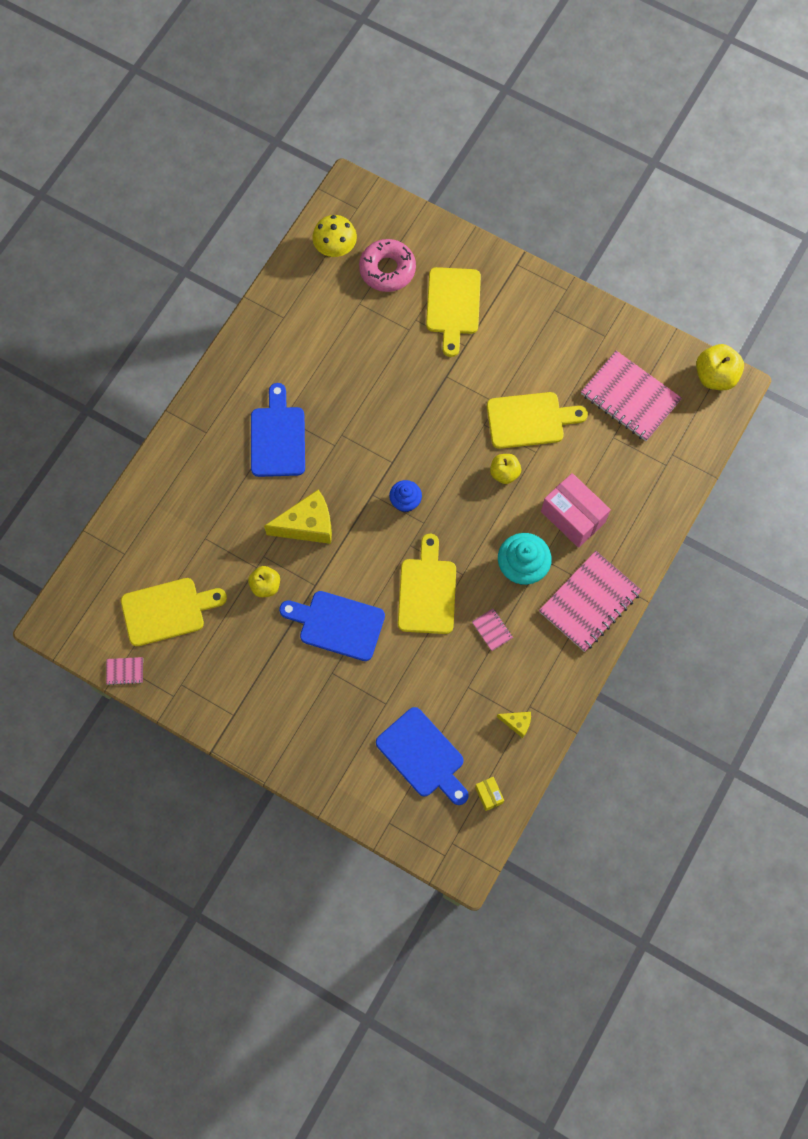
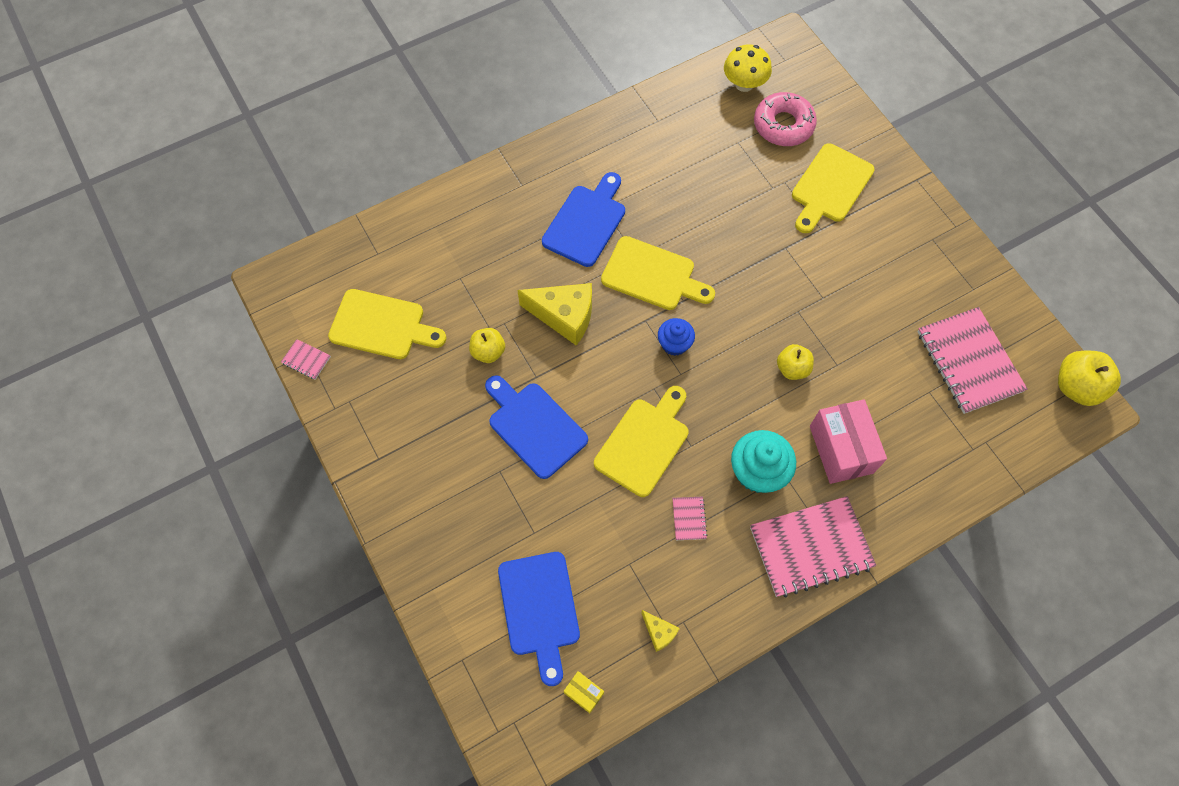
camera: 30 degrees right, 5 degrees down
yellow box [475,777,504,811] -> yellow box turned 60 degrees counterclockwise [564,671,604,713]
yellow cutting board [487,392,588,449] -> yellow cutting board moved to [601,236,715,310]

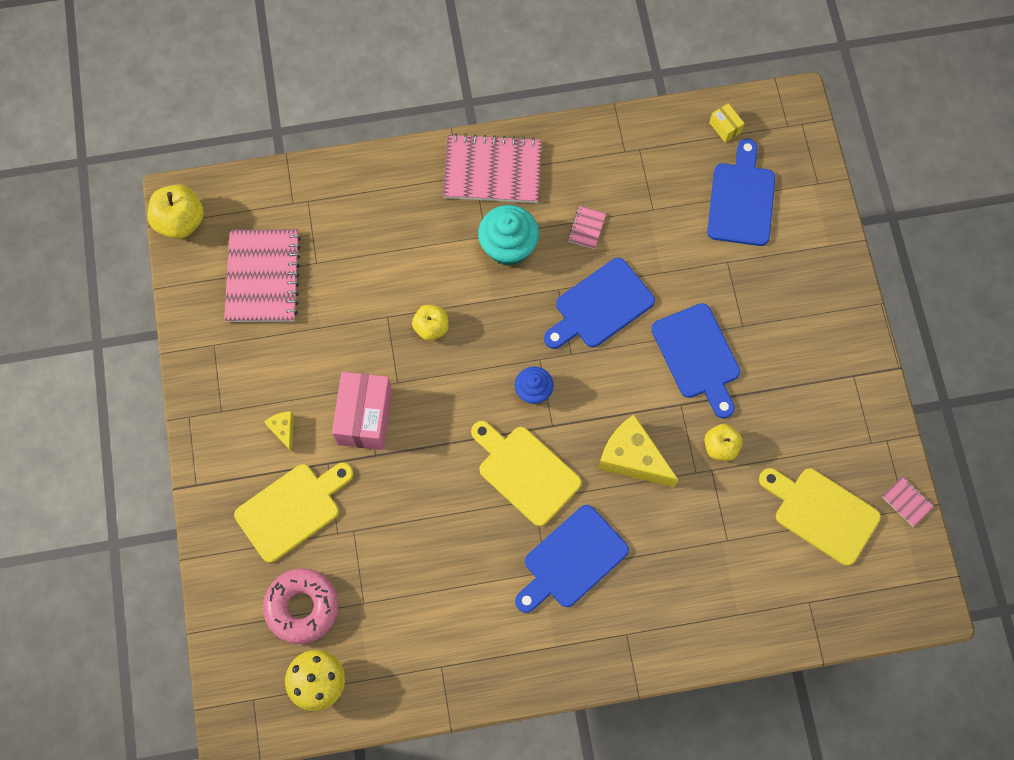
camera: 160 degrees left, 5 degrees up
yellow cutting board [594,386,689,497] -> blue cutting board [544,258,655,349]
yellow cheese [641,610,680,652] -> yellow cheese moved to [264,411,294,452]
pink box [810,399,887,484] -> pink box moved to [332,372,392,450]

